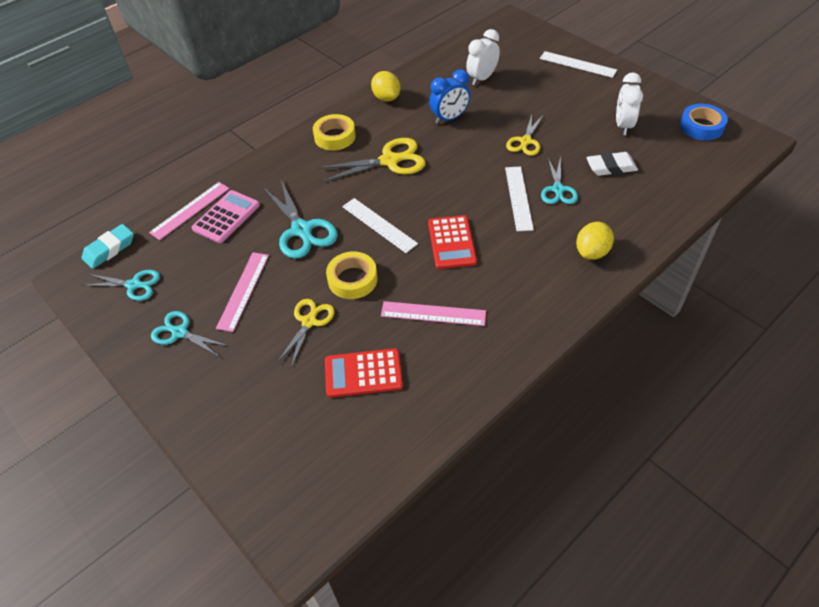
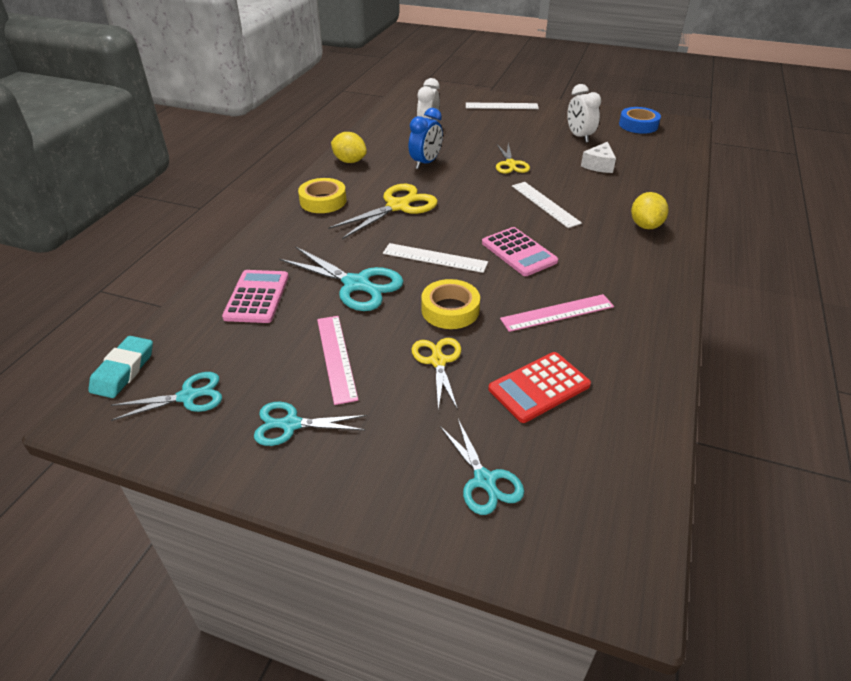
camera: 30 degrees left, 10 degrees down
pink ruler [149,182,230,240] -> none
red calculator [428,215,477,269] -> pink calculator [482,227,558,276]
turquoise scissors [541,156,578,204] -> turquoise scissors moved to [440,419,524,515]
white eraser [586,152,638,176] -> white cheese [581,142,616,173]

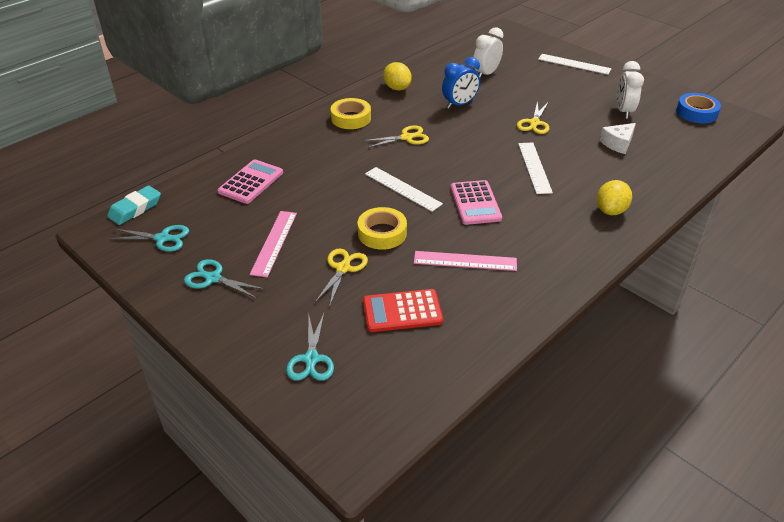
camera: 25 degrees right, 0 degrees up
turquoise scissors [279,246,404,311] -> none
yellow scissors [328,184,438,239] -> yellow scissors [363,125,429,148], size x0.64

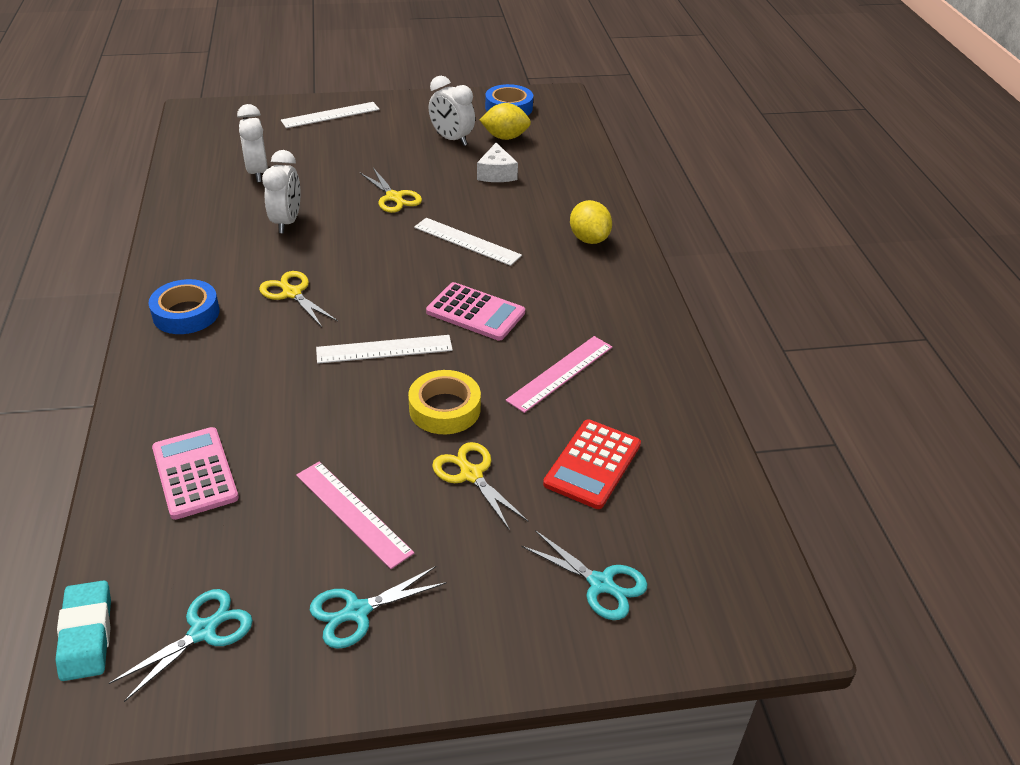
camera: 55 degrees left, 0 degrees up
yellow tape [331,98,371,129] -> blue tape [148,279,220,334]
yellow scissors [363,125,429,148] -> yellow scissors turned 60 degrees counterclockwise [259,271,338,327]
yellow lemon [383,62,412,91] -> yellow lemon moved to [480,103,531,140]
blue clock [442,57,480,109] -> white clock [262,150,300,233]

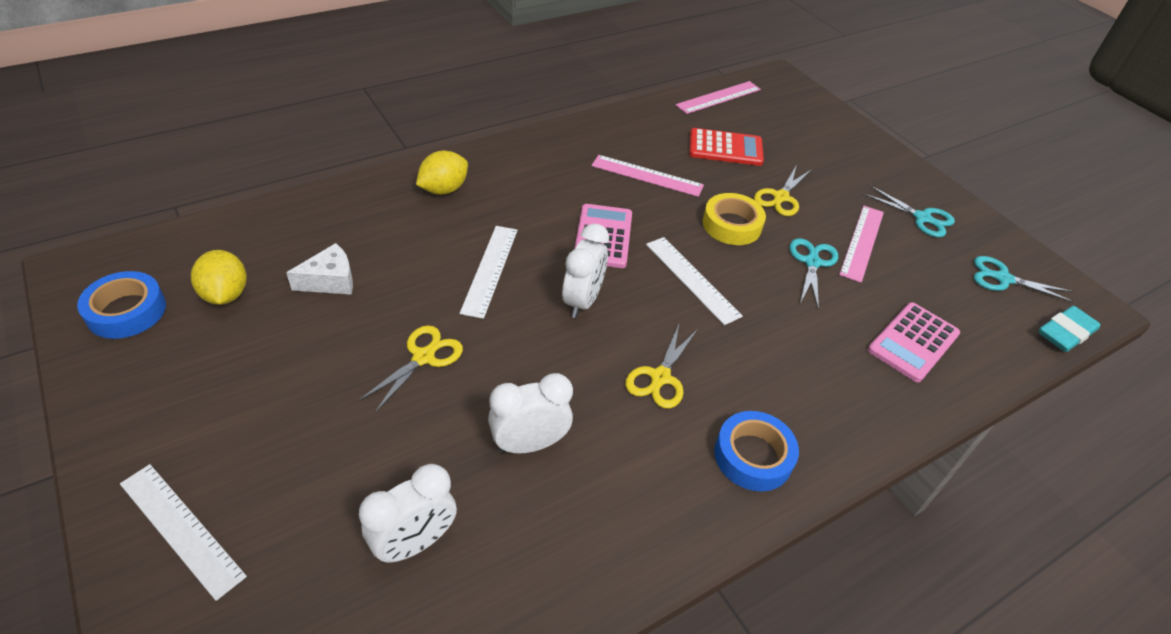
camera: 115 degrees left, 5 degrees up
white clock [429,76,475,146] -> white clock moved to [562,223,609,318]
turquoise scissors [521,530,648,620] -> turquoise scissors moved to [789,238,838,309]
none -> pink ruler [676,81,761,114]

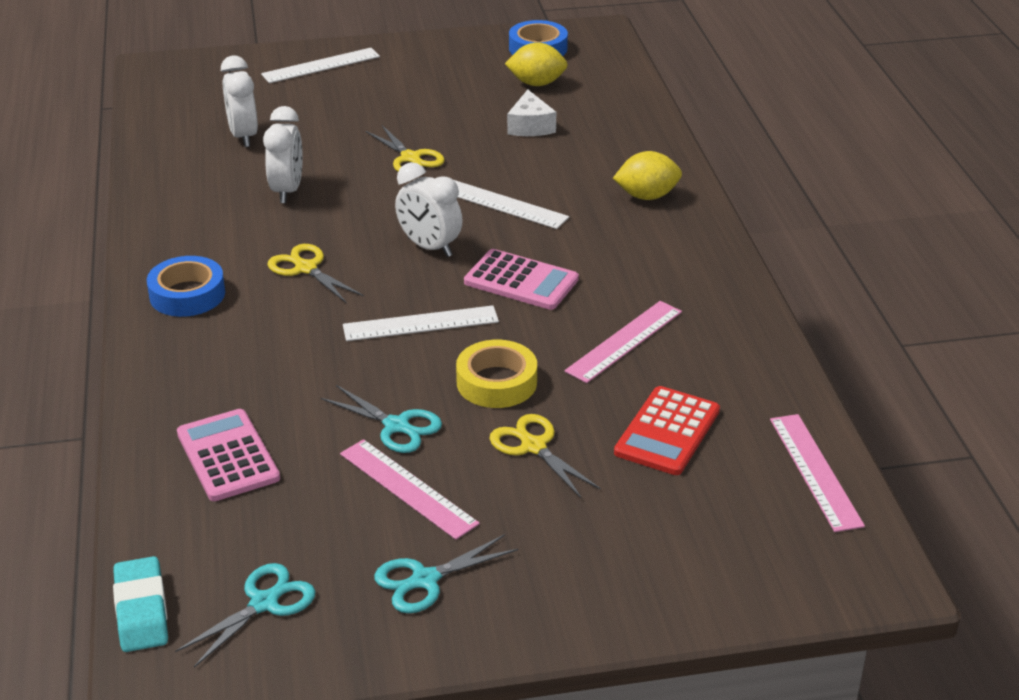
camera: 115 degrees right, 10 degrees down
yellow lemon [416,151,468,195] -> yellow lemon turned 75 degrees counterclockwise [613,151,682,200]

